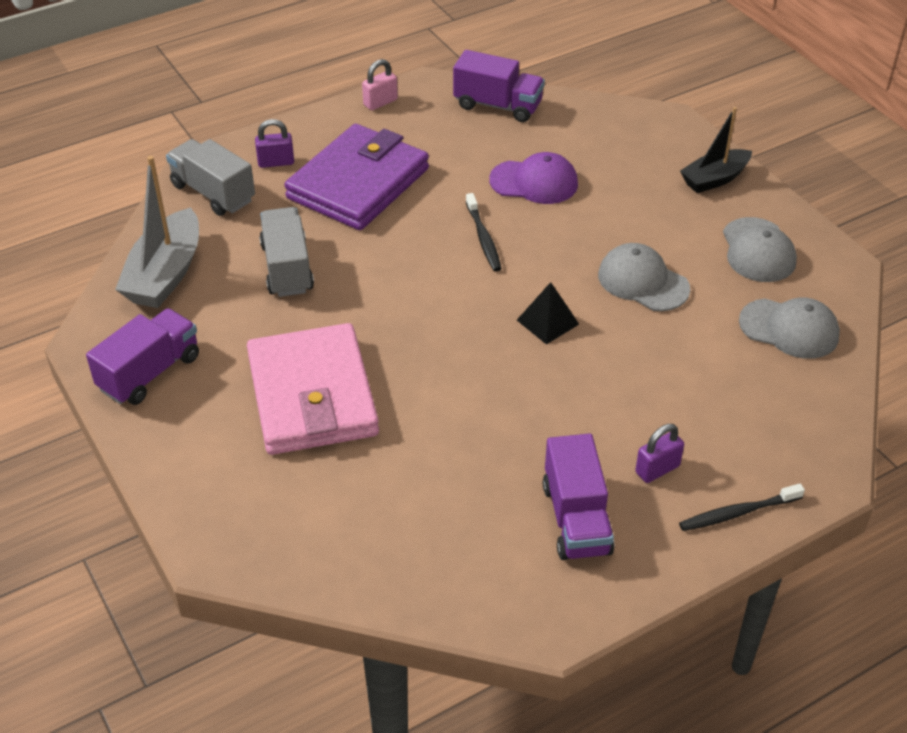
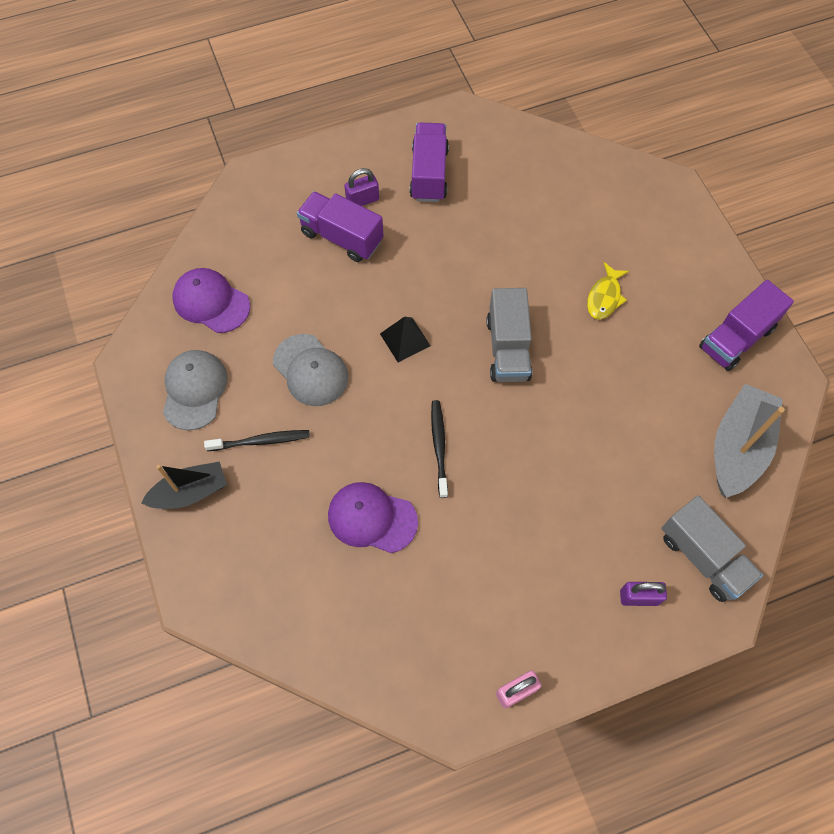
camera: 170 degrees left, 20 degrees up
pink wallet [247,323,379,455] -> yellow fish [587,262,629,320]
grey truck [259,207,314,297] -> grey truck moved to [486,288,532,382]
purple wallet [284,124,429,230] -> none
purple truck [453,50,545,122] -> purple truck moved to [297,191,384,262]
black toothbrush [679,484,805,531] -> black toothbrush moved to [204,430,310,451]
grey cap [739,298,840,359] -> purple cap [172,268,250,333]

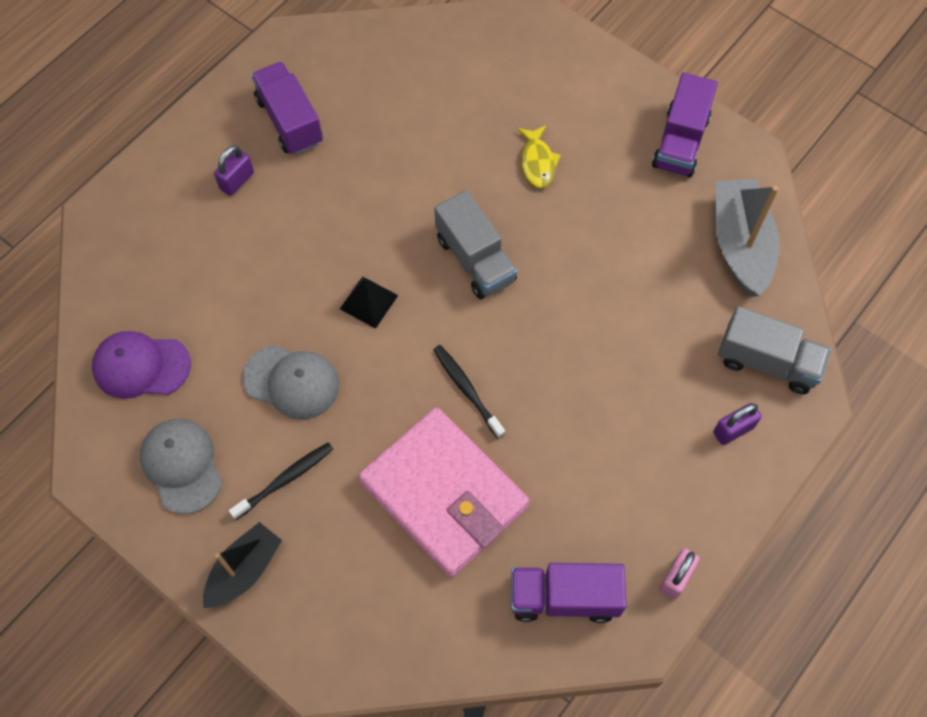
camera: 30 degrees left, 0 degrees up
purple truck [297,191,384,262] -> purple truck moved to [511,563,626,623]
purple cap [328,482,418,553] -> pink wallet [358,407,529,577]

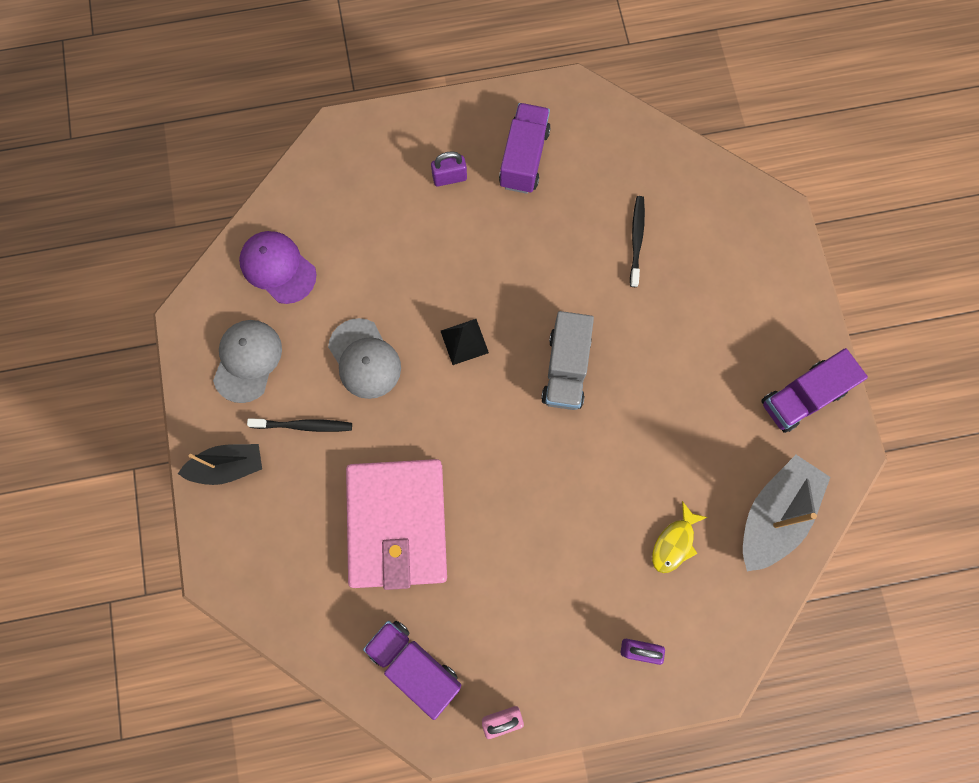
camera: 40 degrees right, 10 degrees up
black toothbrush [433,345,505,438] -> black toothbrush moved to [630,196,645,287]
yellow fish [517,125,561,188] -> yellow fish moved to [652,501,708,573]
grey truck [718,306,831,394] -> none

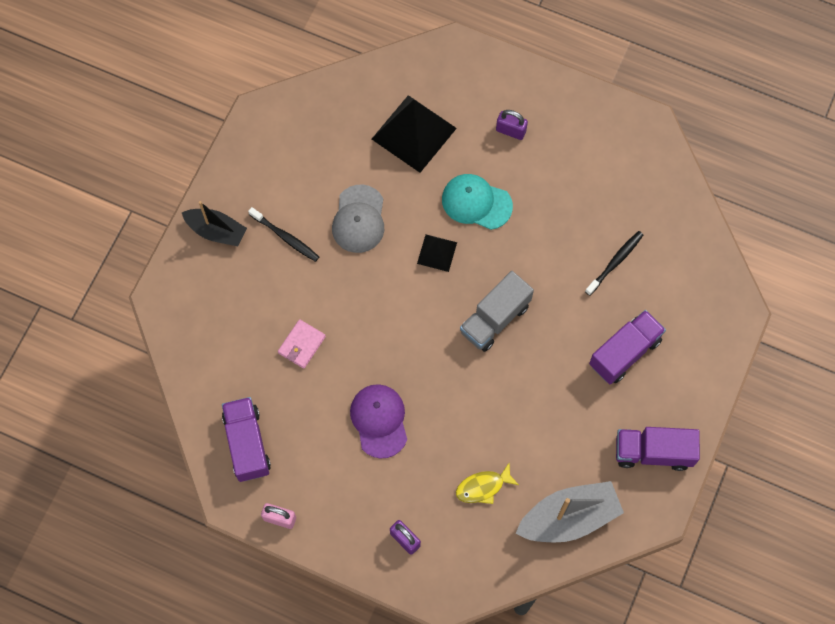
camera: 35 degrees right, 5 degrees down
grey cap [213,320,282,403] -> none
purple cap [239,231,316,304] -> purple cap moved to [350,384,407,459]
pink wallet [346,459,447,590] -> pink wallet [278,319,326,368], size x0.40
purple truck [499,103,551,194] -> purple truck moved to [589,310,666,384]
none -> black pyramid [372,95,457,173]
none -> turquoise cap [442,174,513,230]

